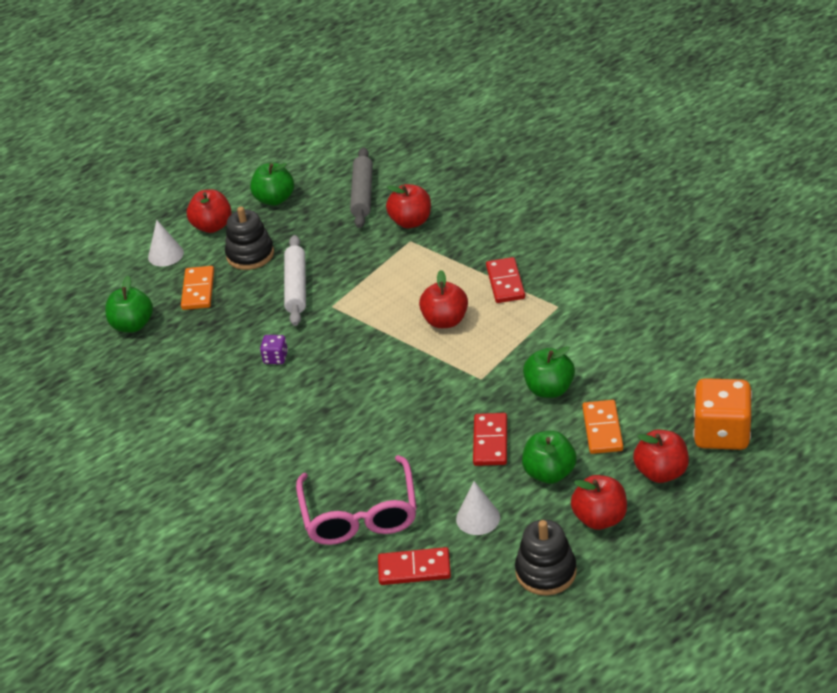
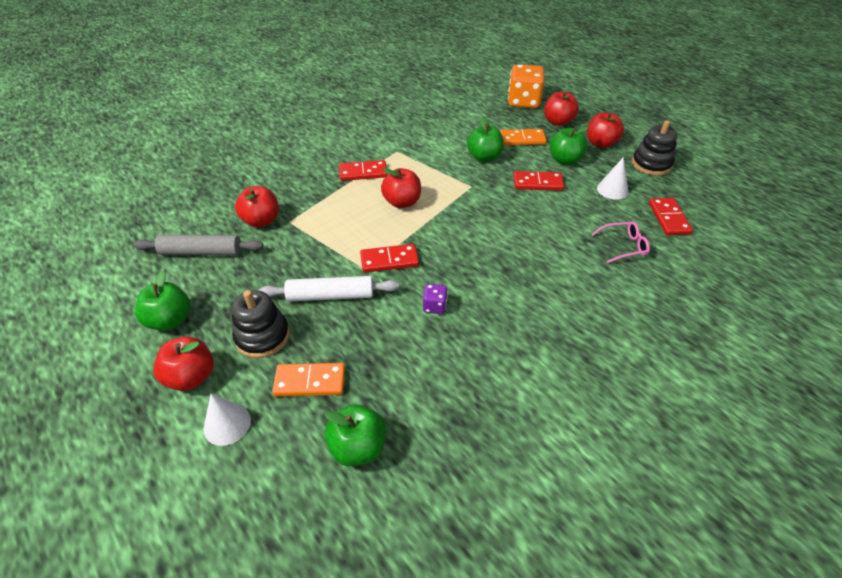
camera: 95 degrees left, 5 degrees up
pink glasses [296,455,417,545] -> pink glasses [591,221,650,263], size x0.51
none -> red domino [360,244,419,273]

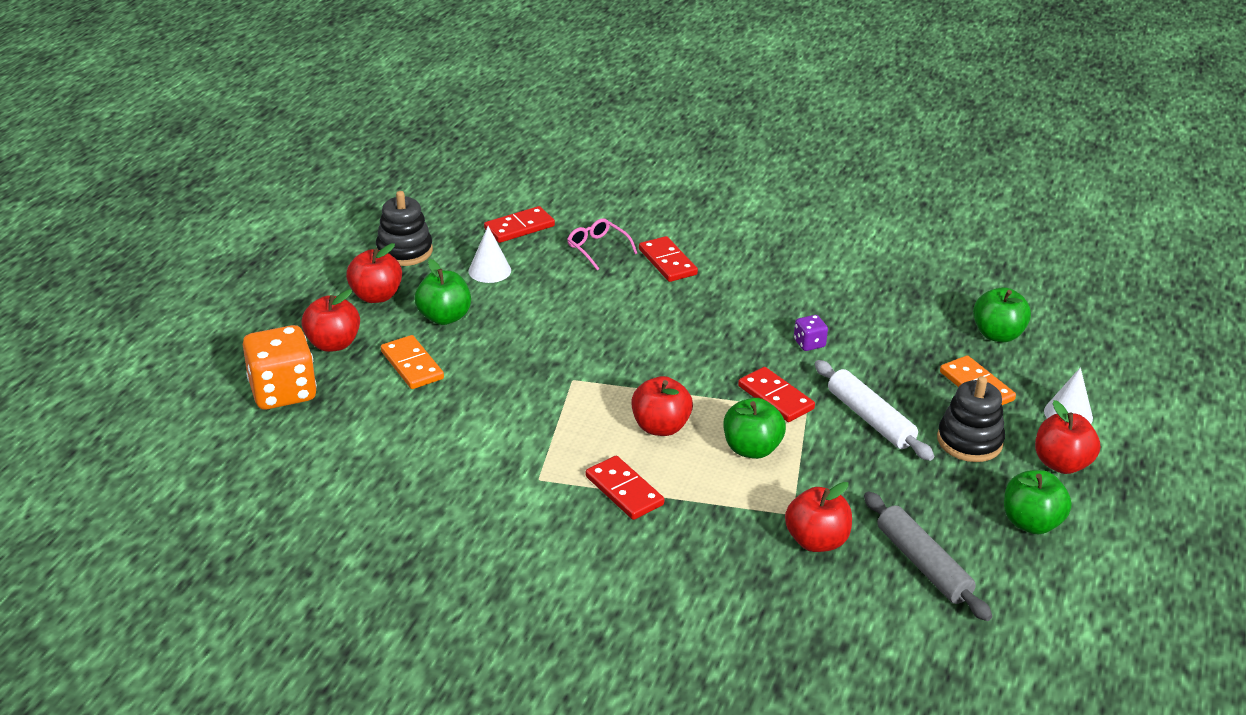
camera: 120 degrees left, 10 degrees down
green apple [467,117,504,162] -> green apple moved to [723,398,786,459]
red domino [513,171,564,191] -> red domino moved to [639,236,698,282]

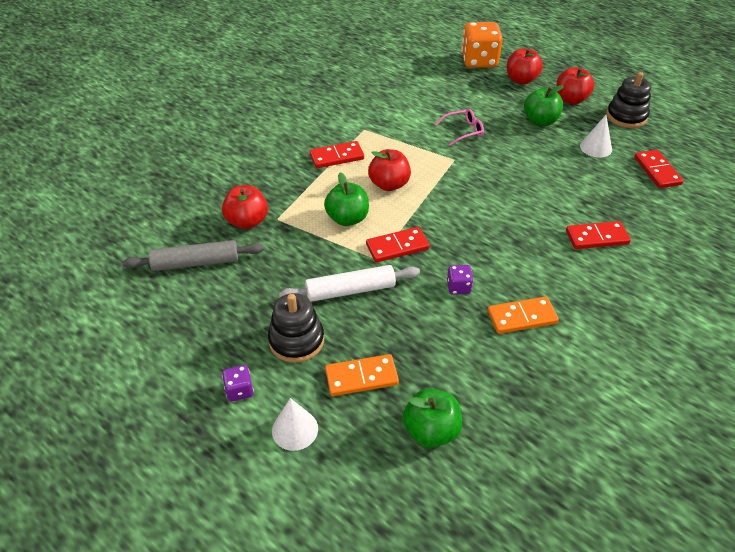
camera: 110 degrees right, 10 degrees up
orange domino [381,335,444,389] -> orange domino moved to [488,296,559,334]
pink glasses [567,218,637,270] -> pink glasses moved to [435,109,484,146]
green apple [1004,470,1072,534] -> none
red apple [1035,400,1100,474] -> purple dice [222,365,254,402]

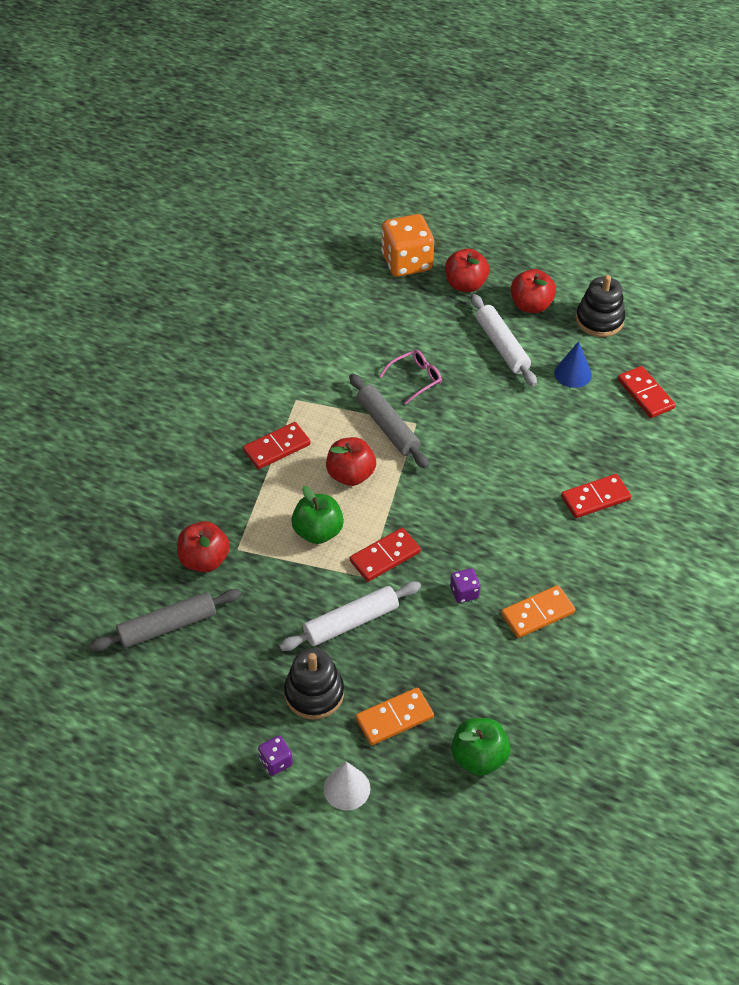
camera: 15 degrees left, 5 degrees up
green apple [524,85,564,126] -> white rolling pin [471,294,537,387]
white cone [580,115,612,158] -> blue cone [554,341,592,388]
none -> grey rolling pin [349,373,429,469]

